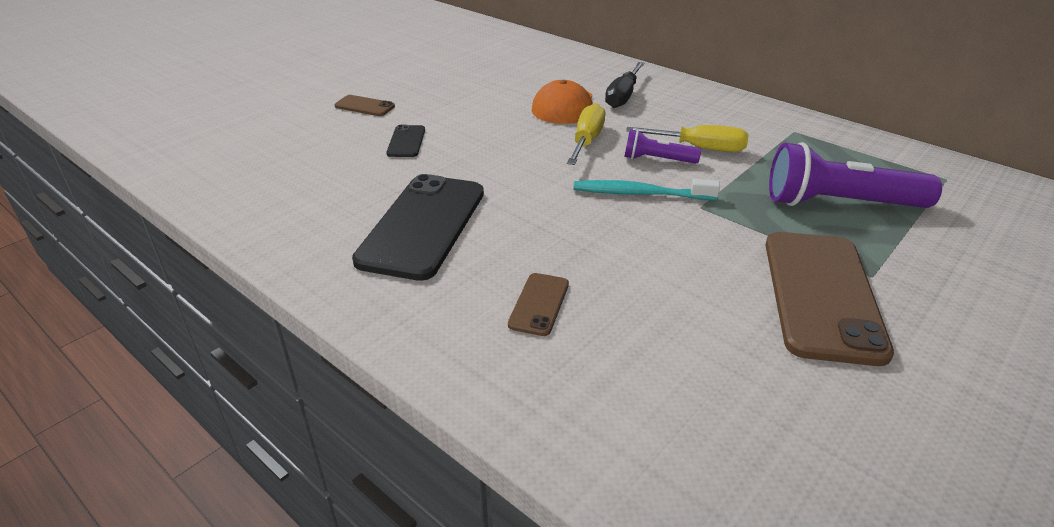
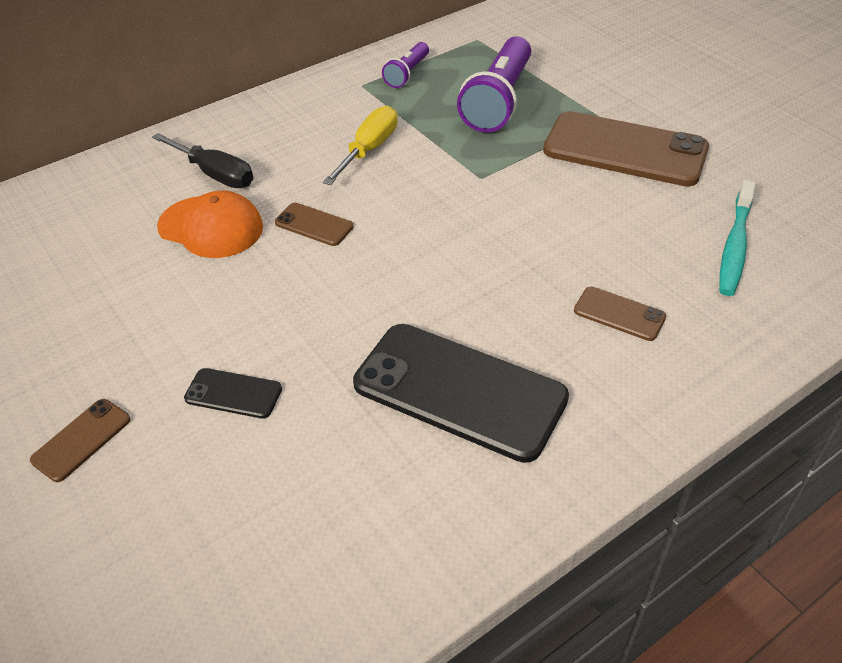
camera: 75 degrees left, 10 degrees up
yellow screwdriver [567,103,605,165] -> brown phone [275,203,354,246]
turquoise toothbrush [574,179,720,200] -> turquoise toothbrush moved to [719,180,756,296]
purple flashlight [624,129,701,164] -> purple flashlight moved to [382,42,429,88]

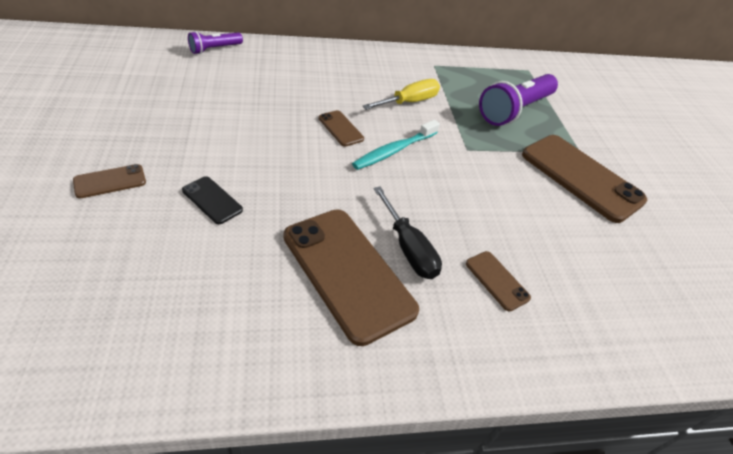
camera: 20 degrees right, 0 degrees up
black screwdriver [152,133,253,188] -> black screwdriver moved to [374,186,442,279]
orange cap [157,191,263,258] -> none
black phone [353,324,569,463] -> brown phone [284,209,419,346]
purple flashlight [382,42,429,88] -> purple flashlight moved to [188,31,243,54]
turquoise toothbrush [719,180,756,296] -> turquoise toothbrush moved to [352,120,440,170]

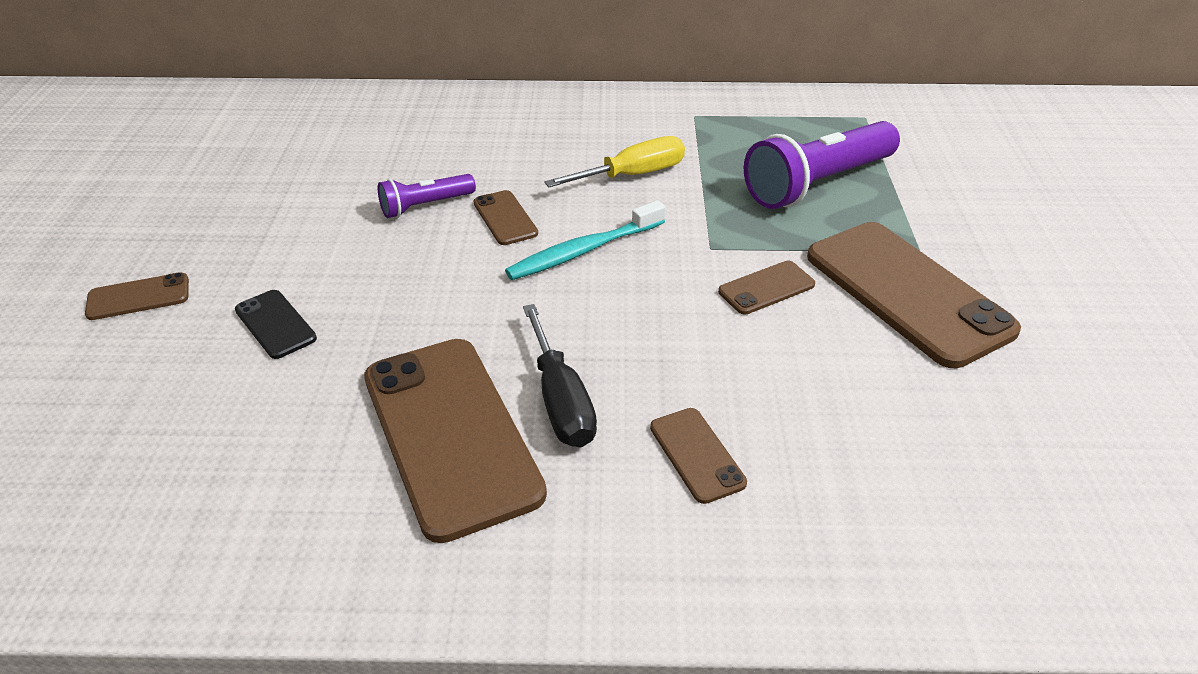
camera: 15 degrees right, 5 degrees down
purple flashlight [188,31,243,54] -> purple flashlight moved to [378,174,476,218]
none -> brown phone [718,261,815,315]

